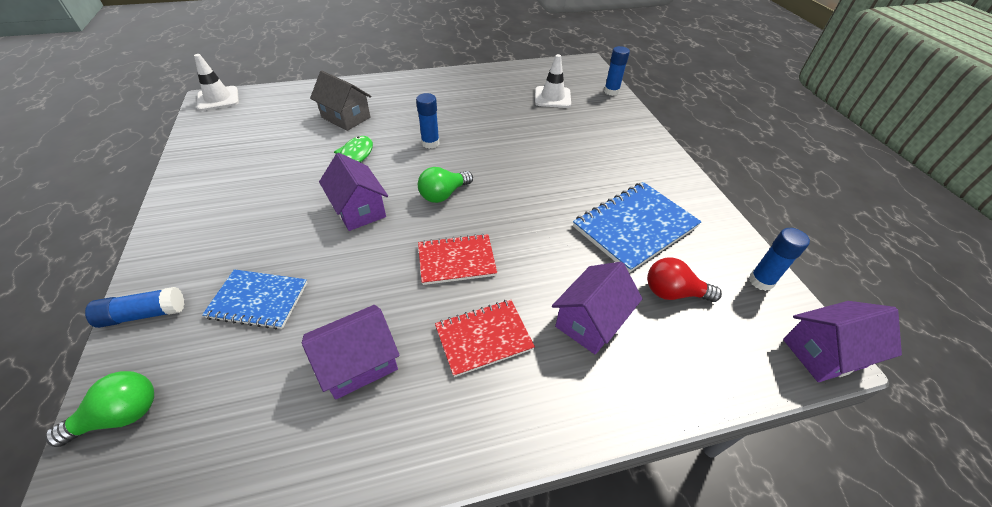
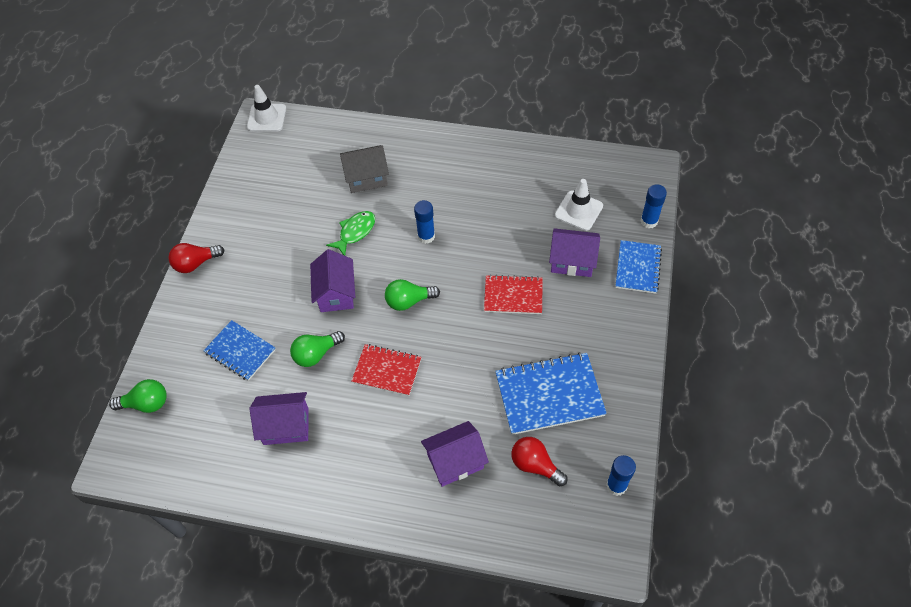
camera: 30 degrees right, 10 degrees up
blue glue stick [85,287,184,328] -> none
grey house [310,71,371,131] -> grey house turned 75 degrees counterclockwise [340,145,389,193]
red notebook [435,300,535,377] -> red notebook moved to [484,275,543,314]
purple house [783,301,902,382] -> purple house moved to [549,228,600,277]
none -> red light bulb [168,243,224,273]
none -> green light bulb [290,331,345,367]
none -> blue notebook [615,240,662,294]

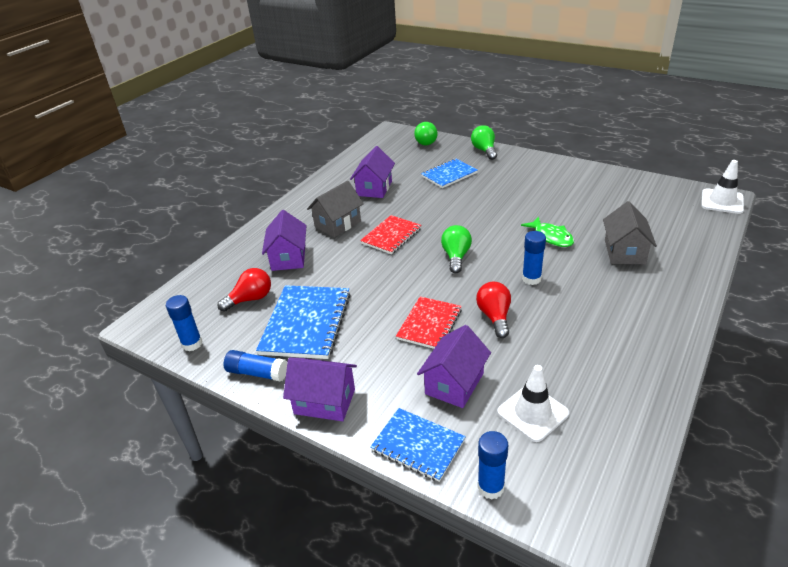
camera: 110 degrees right, 20 degrees down
red light bulb [168,243,224,273] -> red light bulb moved to [476,282,511,338]
green light bulb [290,331,345,367] -> green light bulb moved to [471,125,497,160]
purple house [310,249,355,312] -> purple house moved to [283,357,357,421]
none -> blue glue stick [224,350,287,382]
none -> grey house [307,181,364,237]

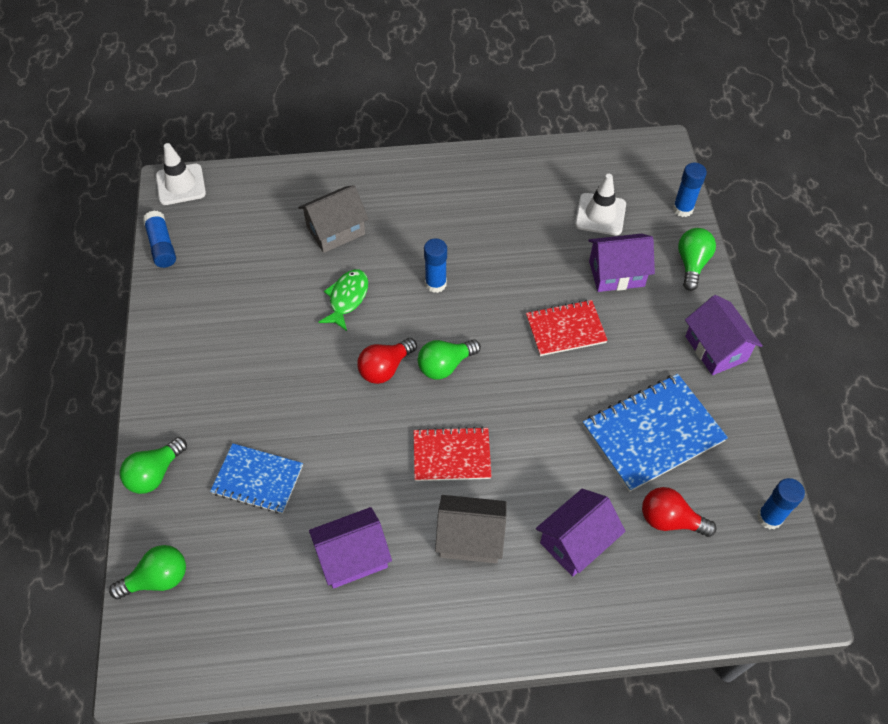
camera: 130 degrees left, 20 degrees up
blue glue stick [224,350,287,382] -> blue glue stick moved to [143,210,176,268]
blue notebook [370,408,466,482] -> green light bulb [678,228,716,291]
red light bulb [476,282,511,338] -> red light bulb moved to [357,338,417,384]

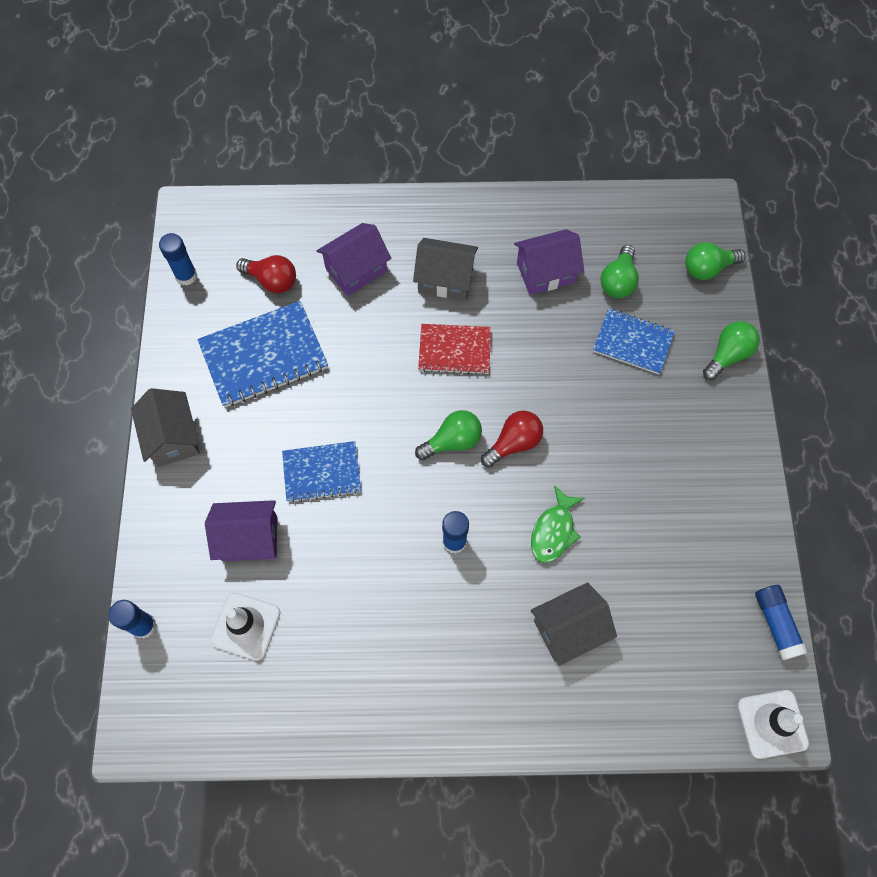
camera: 175 degrees left, 10 degrees up
red notebook [526,300,608,356] -> blue notebook [282,441,361,503]
green light bulb [678,228,716,291] -> green light bulb moved to [600,245,639,298]
purple house [685,295,763,375] -> grey house [131,388,200,467]

